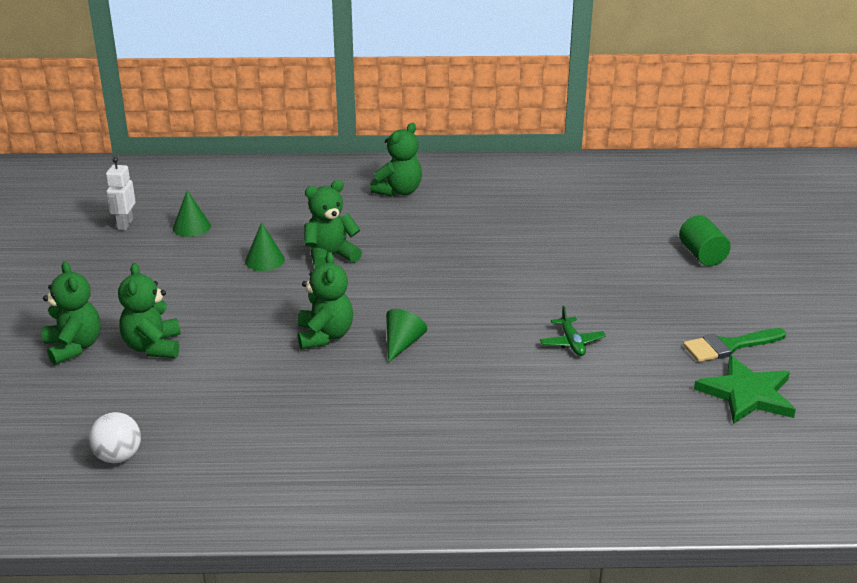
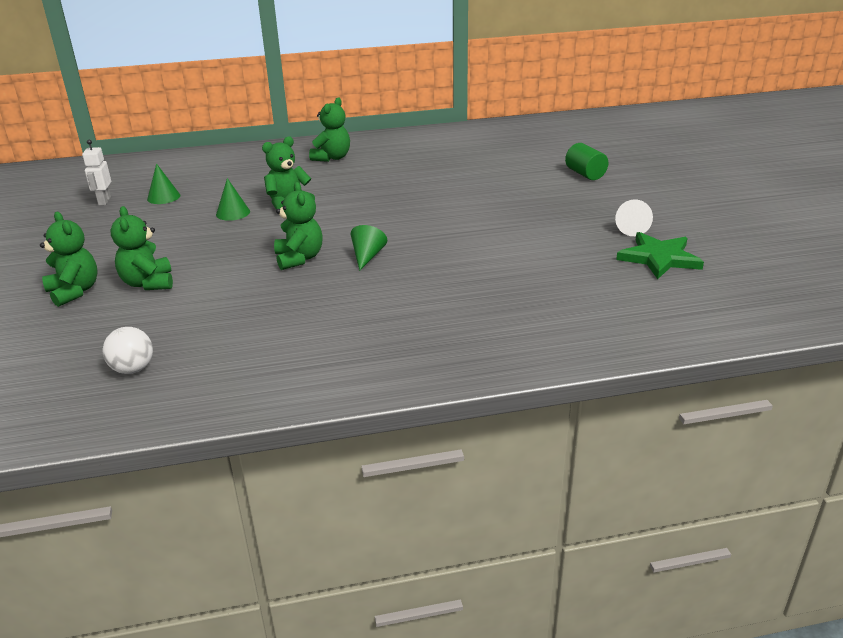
camera: 10 degrees left, 0 degrees up
green plane [540,306,606,356] -> none
green brush [683,328,786,362] -> white cone [615,200,653,236]

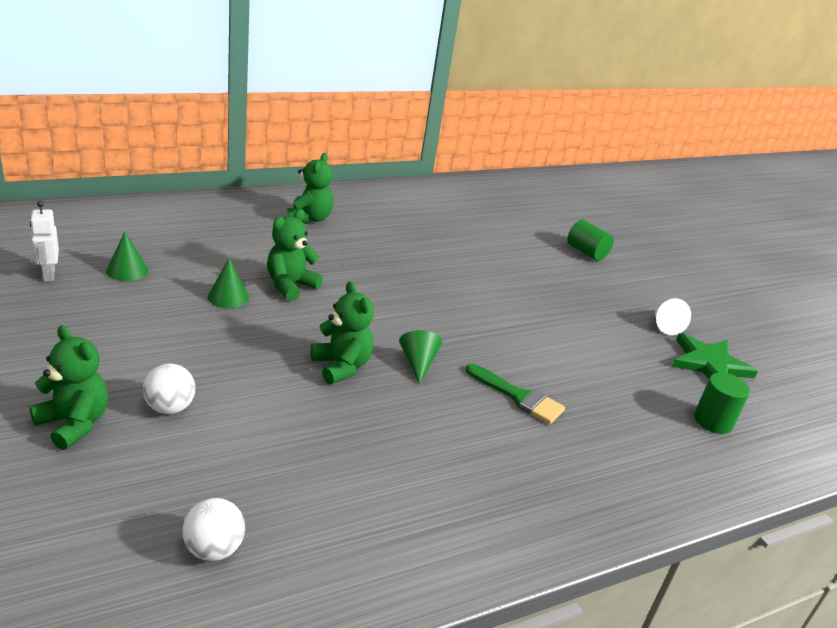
camera: 20 degrees left, 0 degrees up
green teddy bear [110,206,173,290] -> white ball [143,363,195,414]
none -> green brush [465,364,565,424]
none -> green cylinder [694,372,750,434]

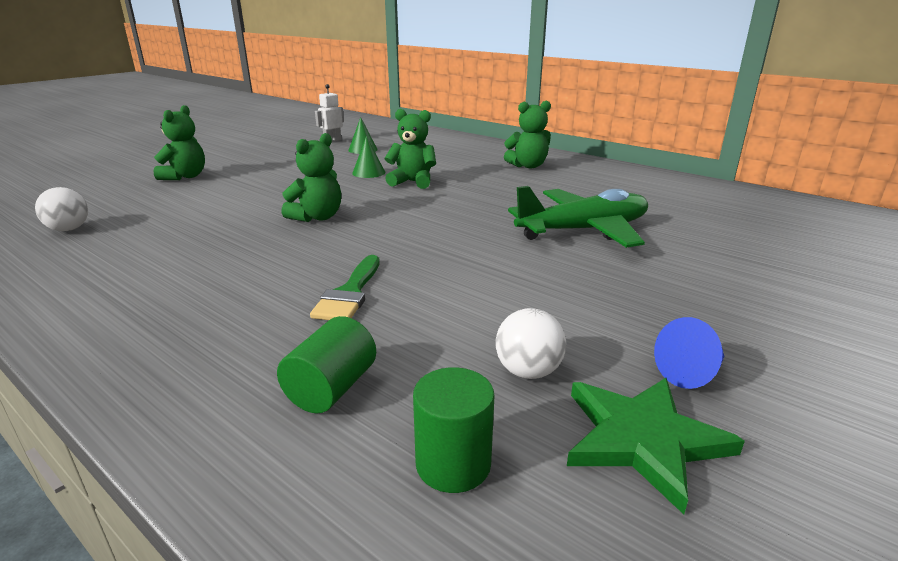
camera: 70 degrees right, 5 degrees down
white ball [143,363,195,414] -> white ball moved to [496,308,566,379]
green cone [399,330,442,384] -> none
green cylinder [567,220,614,261] -> green cylinder moved to [277,316,376,413]
white cone [655,298,691,335] -> blue cone [654,317,724,389]
none -> green plane [508,186,648,248]

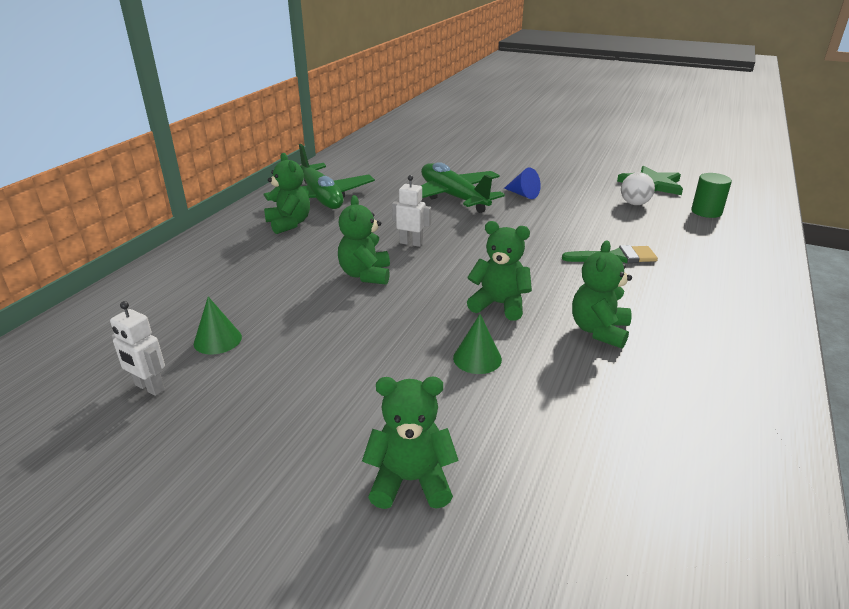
camera: 105 degrees left, 5 degrees up
white ball [35,187,88,231] -> none
green cylinder [277,316,376,413] -> none
green cone [352,136,385,178] -> green cone moved to [453,314,502,374]
blue cone [654,317,724,389] -> blue cone moved to [504,168,541,199]
none -> green plane [264,144,375,209]
none -> white robot [392,175,431,247]
none -> green teddy bear [572,240,632,349]

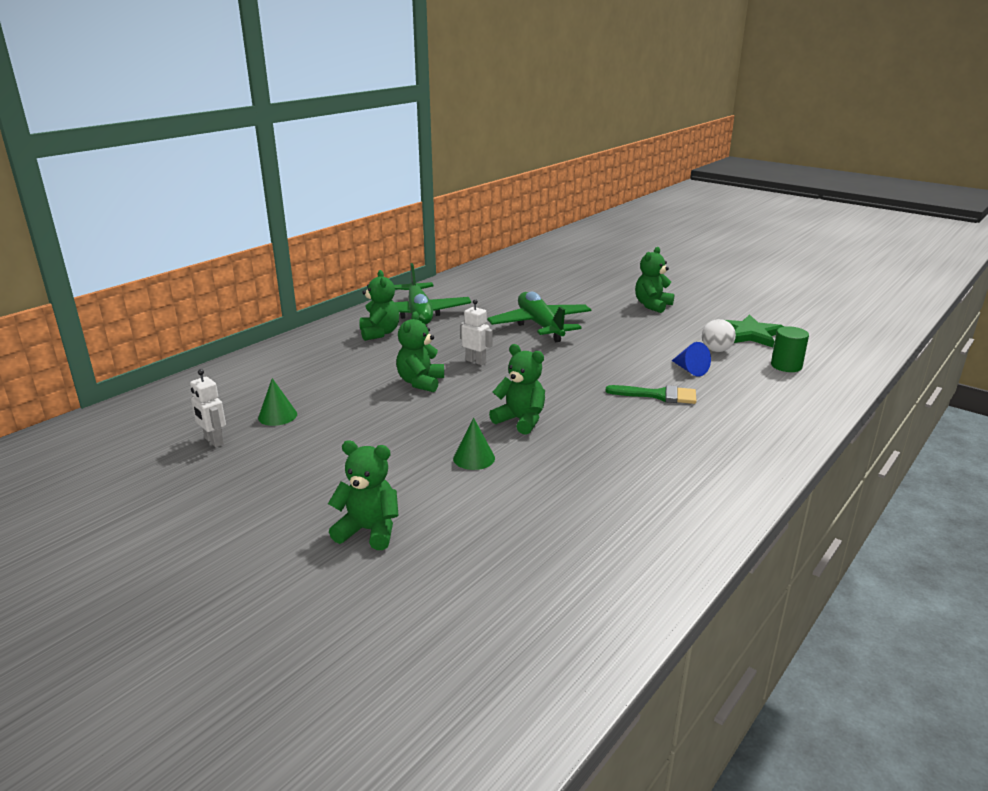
camera: 15 degrees right, 5 degrees down
blue cone [504,168,541,199] -> blue cone moved to [672,342,711,376]
green teddy bear [572,240,632,349] -> green teddy bear moved to [635,247,674,313]

